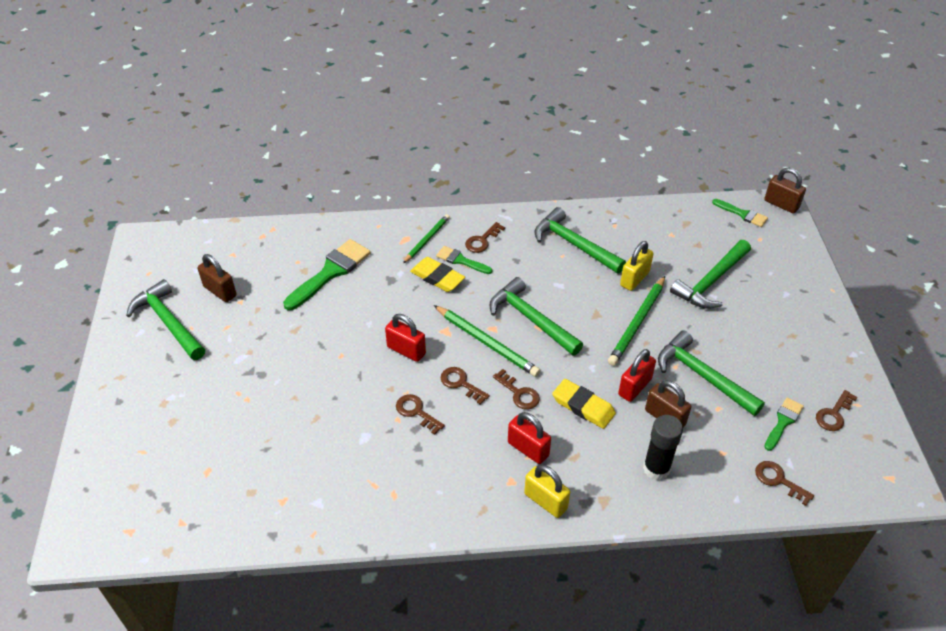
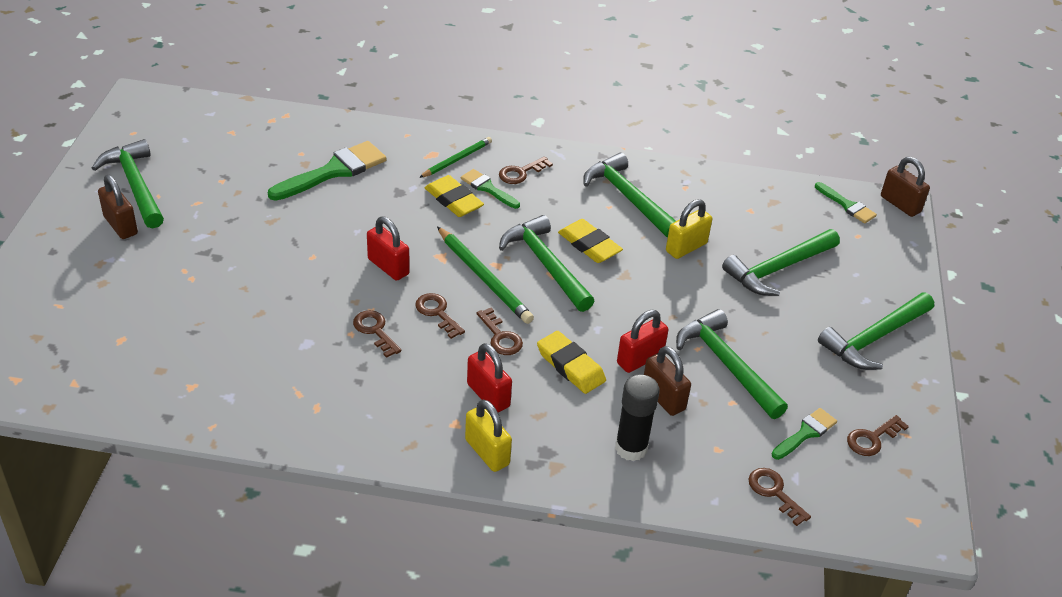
camera: 10 degrees right, 5 degrees down
brown padlock [198,254,237,302] -> brown padlock moved to [98,175,138,239]
green pencil [608,276,665,366] -> none
none -> yellow eraser [558,219,623,263]
none -> green hammer [818,292,934,370]

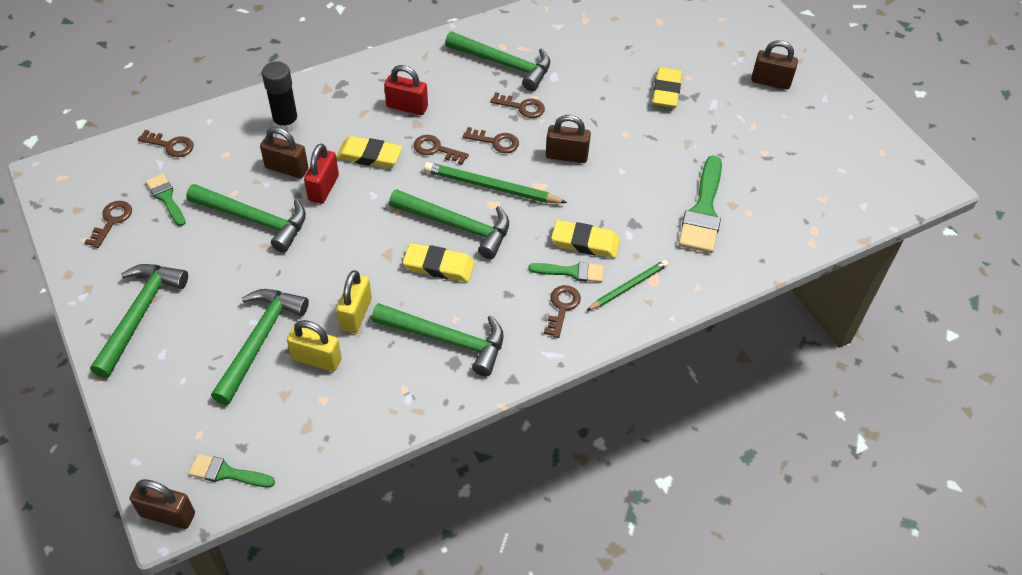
camera: 145 degrees right, 10 degrees up
green hammer [92,139,164,228] -> green hammer moved to [445,32,550,91]
red padlock [367,216,410,281] -> brown padlock [546,115,591,163]
green pencil [419,137,492,178] -> green pencil turned 135 degrees counterclockwise [586,260,668,311]
yellow padlock [465,399,512,472] -> yellow padlock moved to [287,320,342,372]
green brush [772,408,837,460] -> green brush turned 135 degrees clockwise [146,174,186,226]
none -> yellow eraser [652,67,682,108]

